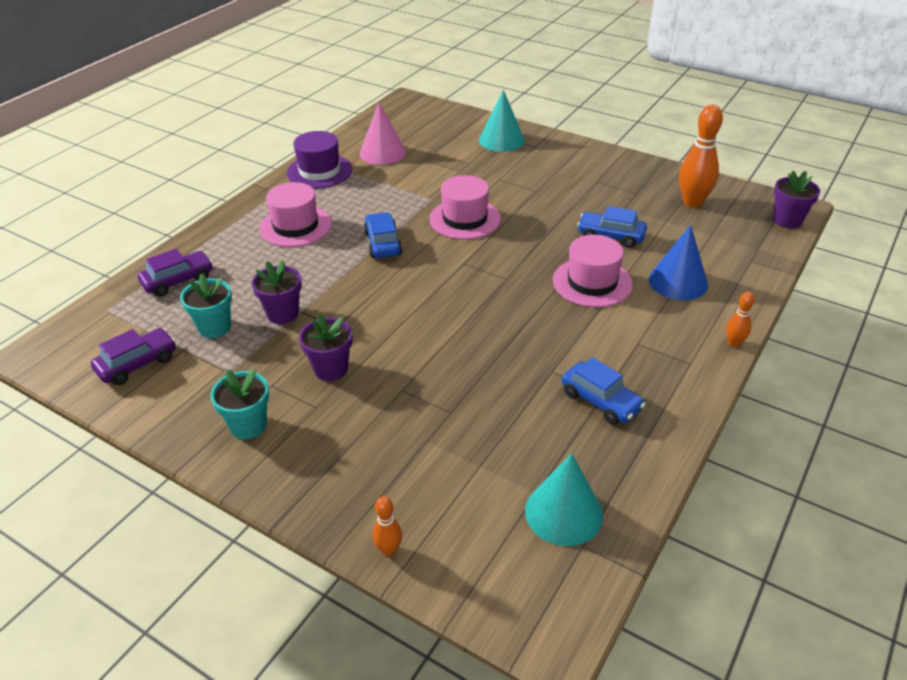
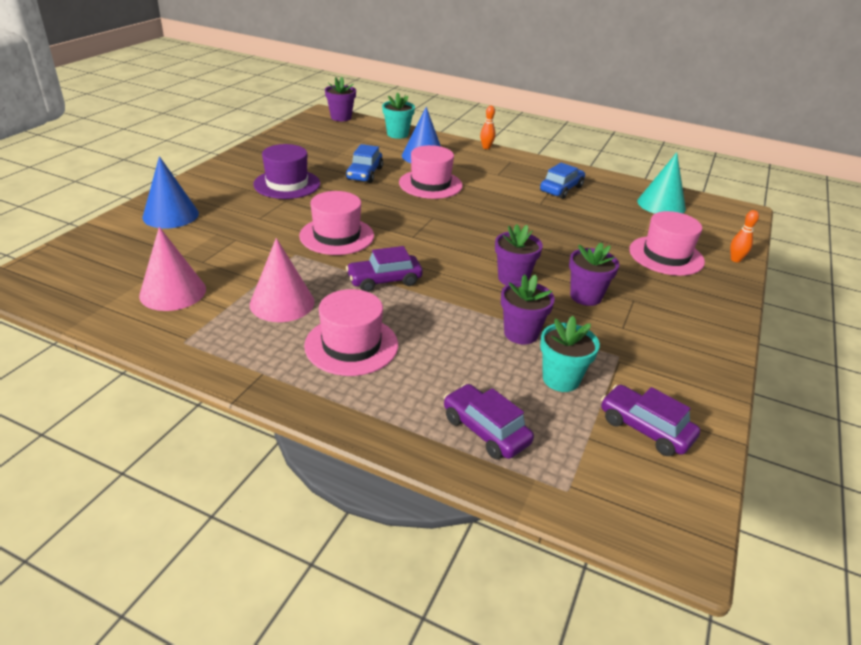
camera: 100 degrees left, 5 degrees down
turquoise flower pot [210,369,269,439] -> turquoise flower pot moved to [382,92,415,139]
purple hat [286,131,352,189] -> purple hat moved to [253,144,320,199]
blue car [364,212,402,258] -> purple car [346,246,423,292]
turquoise cone [479,90,525,152] -> blue cone [143,156,199,228]
orange bowling pin [679,105,723,208] -> none
none -> pink cone [250,238,315,322]
none -> purple flower pot [495,224,543,285]
none -> pink hat [629,211,705,276]

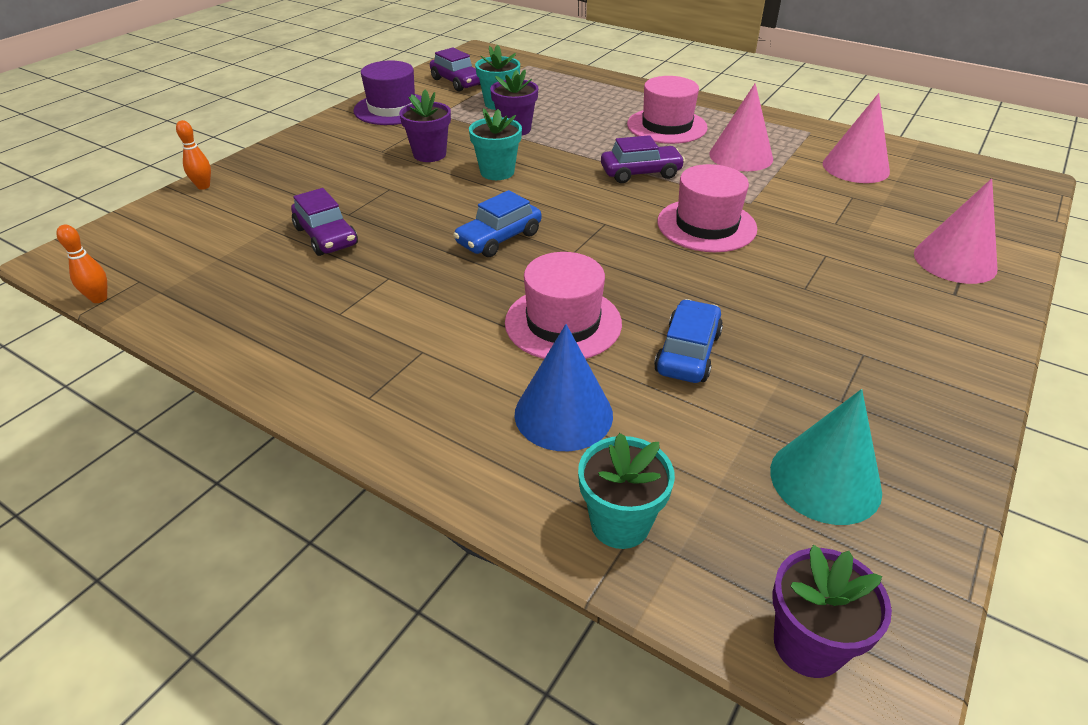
camera: 170 degrees left, 5 degrees up
blue cone [143,156,199,228] -> pink cone [914,179,997,284]
purple hat [253,144,320,199] -> purple hat moved to [353,60,422,125]
purple car [444,384,534,459] -> purple car moved to [291,188,358,256]
orange bowling pin [480,106,496,149] -> orange bowling pin moved to [56,225,107,303]
purple flower pot [495,224,543,285] -> turquoise flower pot [469,108,522,180]
blue car [540,163,585,199] -> blue car moved to [453,190,541,257]
pink hat [629,211,705,276] -> none
turquoise cone [637,152,686,214] -> turquoise cone moved to [770,389,882,525]

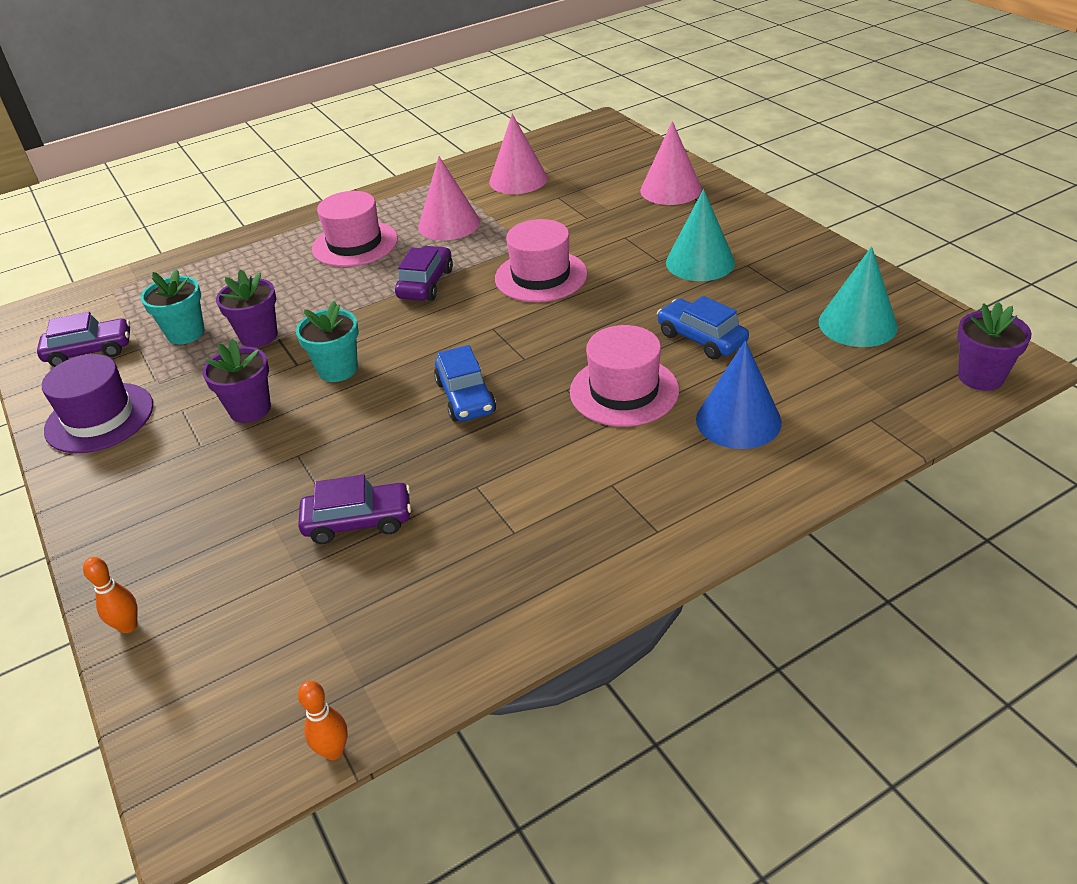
camera: 60 degrees left, 0 degrees up
turquoise flower pot [578,433,675,549] -> none
none -> turquoise cone [666,189,735,281]

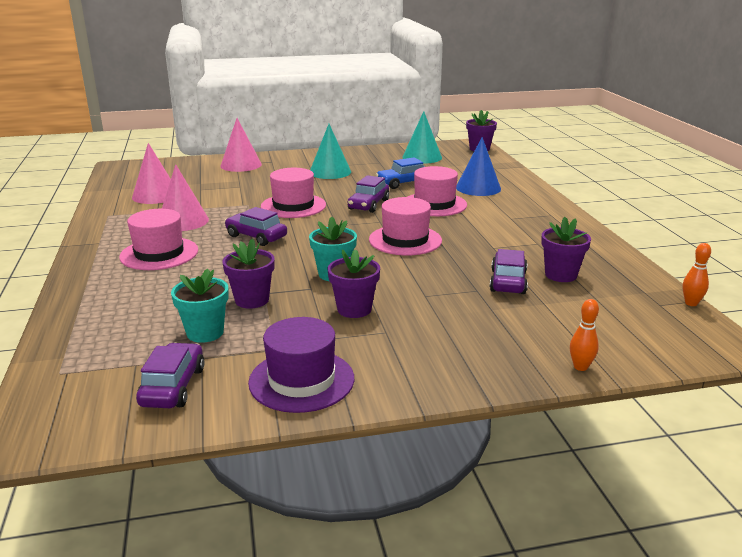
camera: 75 degrees left, 15 degrees down
blue car [434,345,496,422] -> pink hat [369,197,442,256]
none -> purple car [348,175,389,213]
none -> purple flower pot [541,217,591,282]

